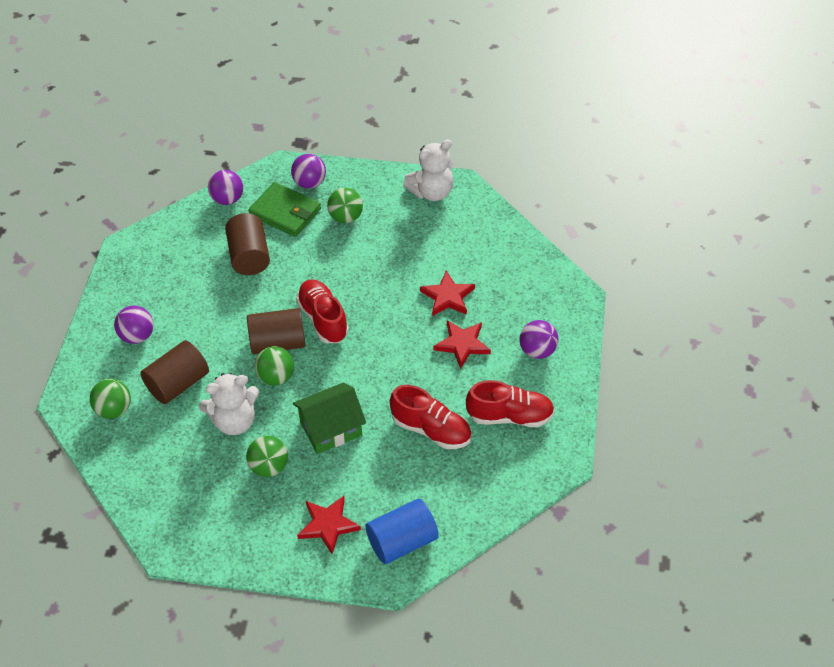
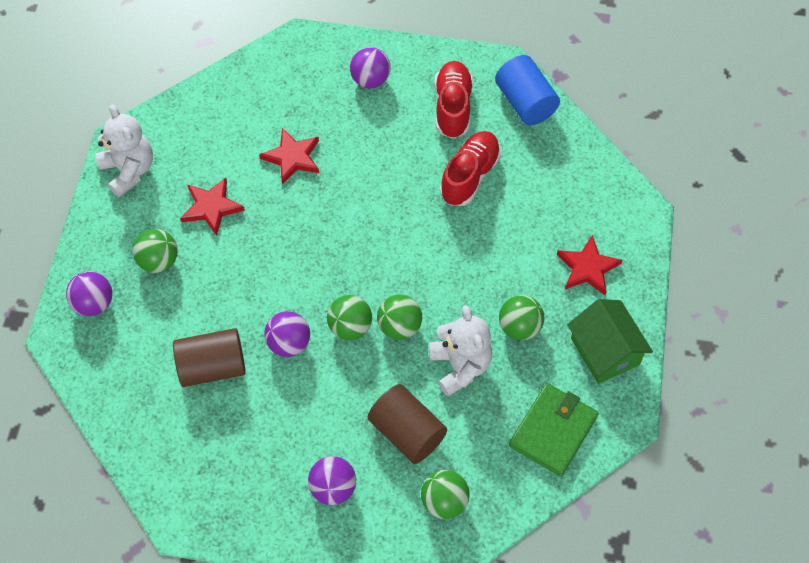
camera: 90 degrees left, 10 degrees up
purple ball [208,170,243,205] -> purple ball moved to [264,311,310,357]
brown cylinder [247,308,306,354] -> green ball [327,295,372,340]
green wallet [248,182,321,237] -> green wallet moved to [509,383,599,476]
green house [293,382,366,454] -> green house moved to [567,299,653,384]
red shoe [296,279,349,343] -> none
blue cylinder [365,498,439,564] -> blue cylinder moved to [495,55,560,125]
red star [433,320,491,369] -> red star moved to [180,178,245,236]

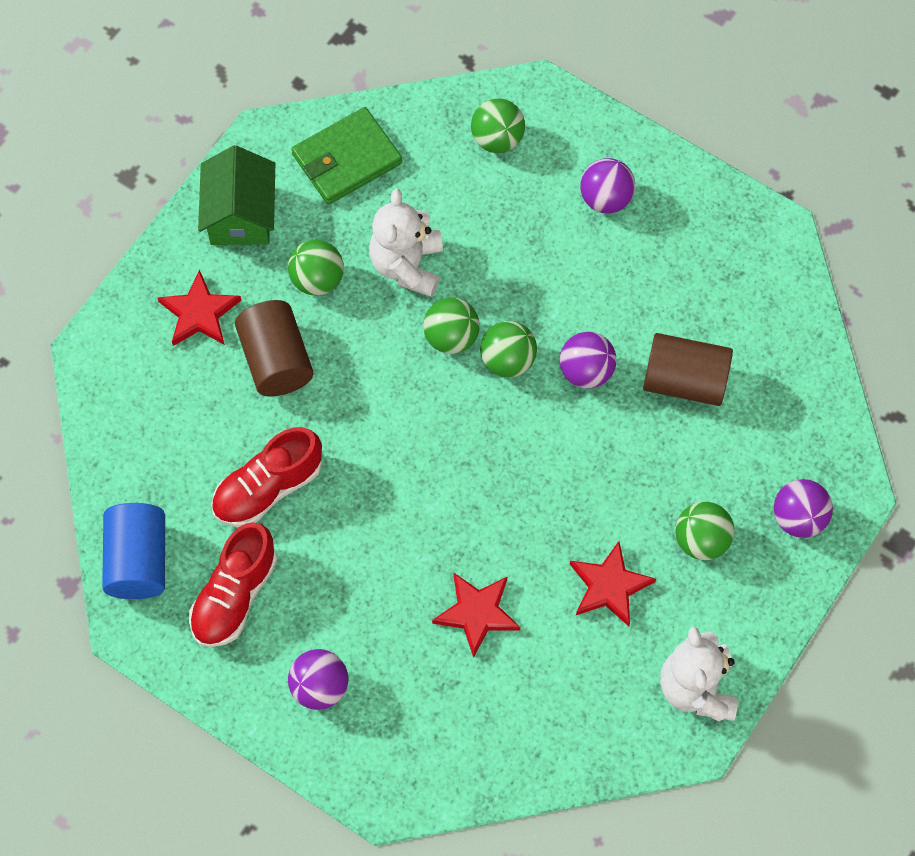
camera: 155 degrees left, 5 degrees up
brown cylinder [368,384,447,464] -> brown cylinder moved to [235,300,314,397]

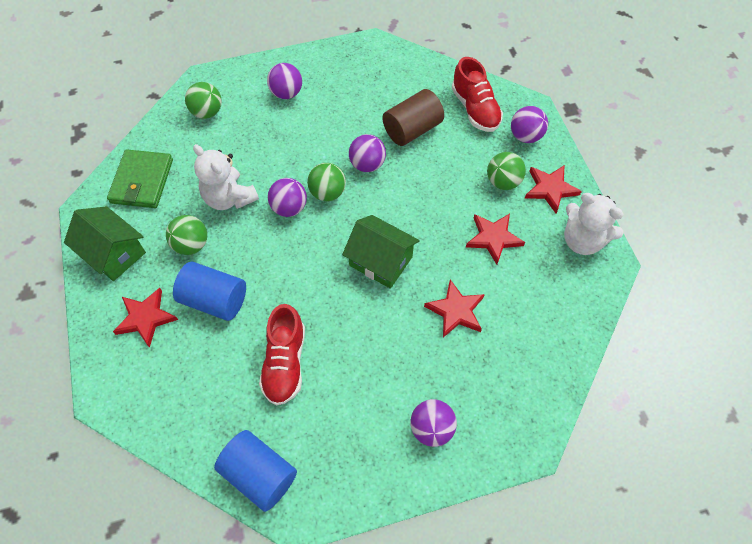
camera: 50 degrees left, 5 degrees down
red shoe [189,522,277,647] -> red shoe moved to [452,57,503,132]
brown cylinder [235,300,314,397] -> blue cylinder [173,262,246,321]
green ball [423,297,480,354] -> purple ball [268,178,307,217]
none -> green house [342,215,420,289]
none -> red star [525,165,582,213]

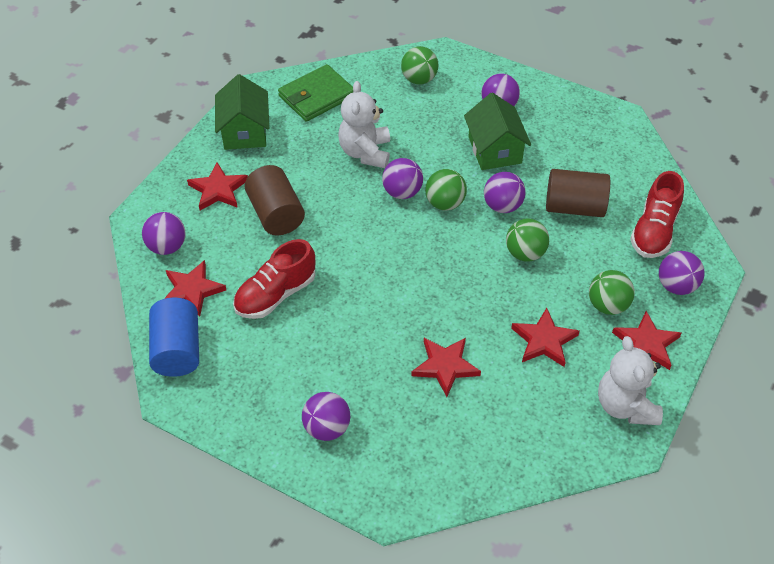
camera: 45 degrees right, 10 degrees down
green ball [166,215,207,255] -> green ball moved to [506,219,549,262]
blue cylinder [173,262,246,321] -> brown cylinder [245,165,305,235]
green house [342,215,420,289] -> green house moved to [464,93,531,170]
none -> purple ball [142,212,186,255]
none -> red star [164,260,226,317]

